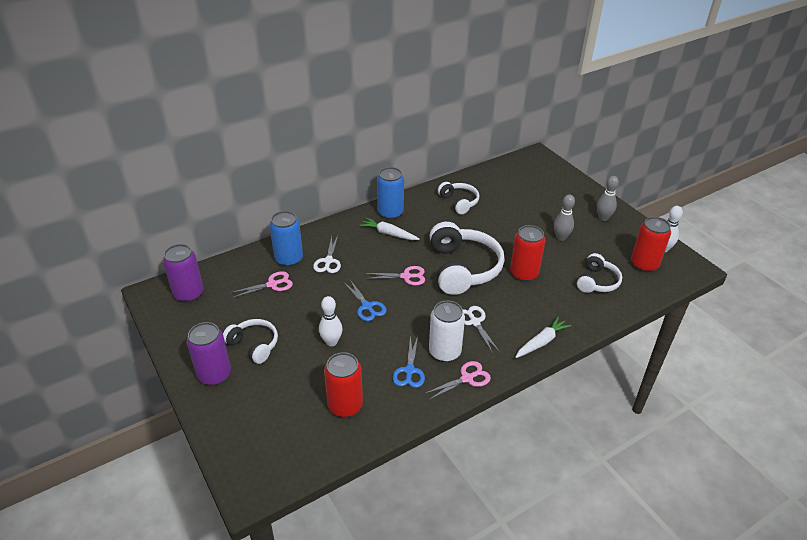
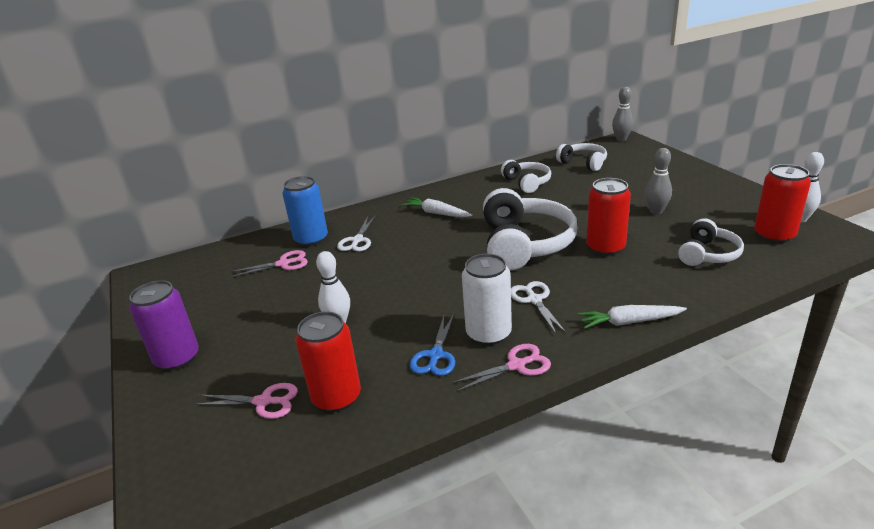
camera: 10 degrees right, 10 degrees down
purple can [163,244,204,302] -> none
white headphones [223,319,278,364] -> white headphones moved to [556,143,607,171]
blue scissors [345,280,386,321] -> none
pink scissors [365,266,425,285] -> pink scissors moved to [194,383,298,419]
blue can [377,167,404,219] -> none
white carrot [515,316,571,358] -> white carrot turned 150 degrees counterclockwise [578,305,687,329]
grey bowling pin [597,176,619,221] -> grey bowling pin moved to [612,87,633,141]

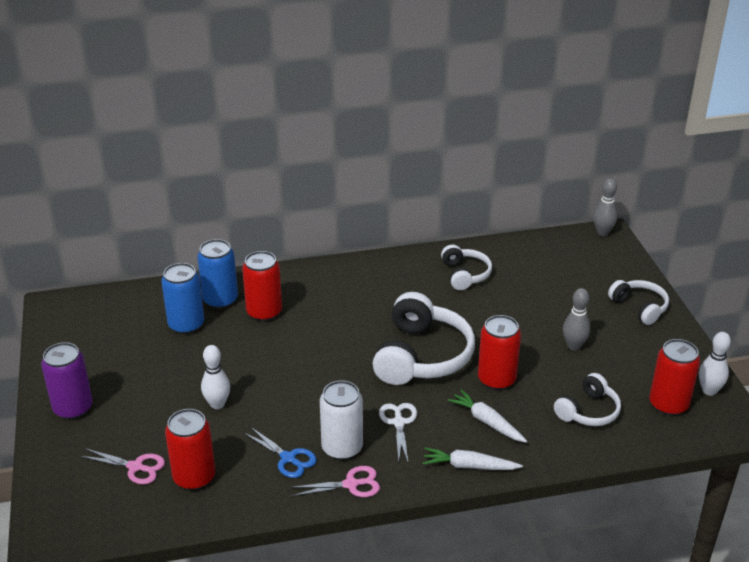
camera: 10 degrees right, 5 degrees up
pink scissors [230,250,308,277] -> blue can [161,263,204,334]
white scissors [337,216,375,252] -> red can [242,251,282,321]
white carrot [402,197,472,217] -> white carrot moved to [448,389,527,443]
blue scissors [410,314,455,376] -> blue scissors turned 75 degrees counterclockwise [243,427,317,478]
white headphones [556,143,607,171] -> white headphones moved to [608,280,669,325]

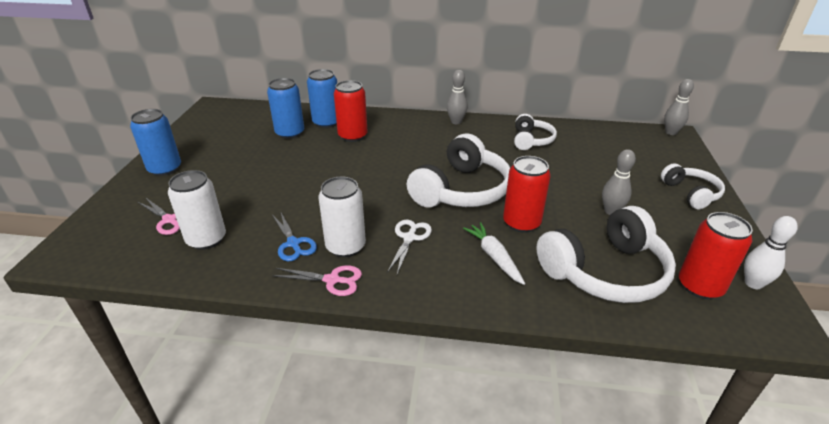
camera: 20 degrees right, 0 degrees up
purple can [41,342,93,419] -> blue can [130,109,181,176]
red can [165,409,215,490] -> white can [168,170,226,250]
white bowling pin [201,345,230,409] -> none
white carrot [423,448,523,470] -> none
white headphones [554,373,621,426] -> white headphones [536,206,676,303], size x1.79
none -> grey bowling pin [447,70,467,124]

